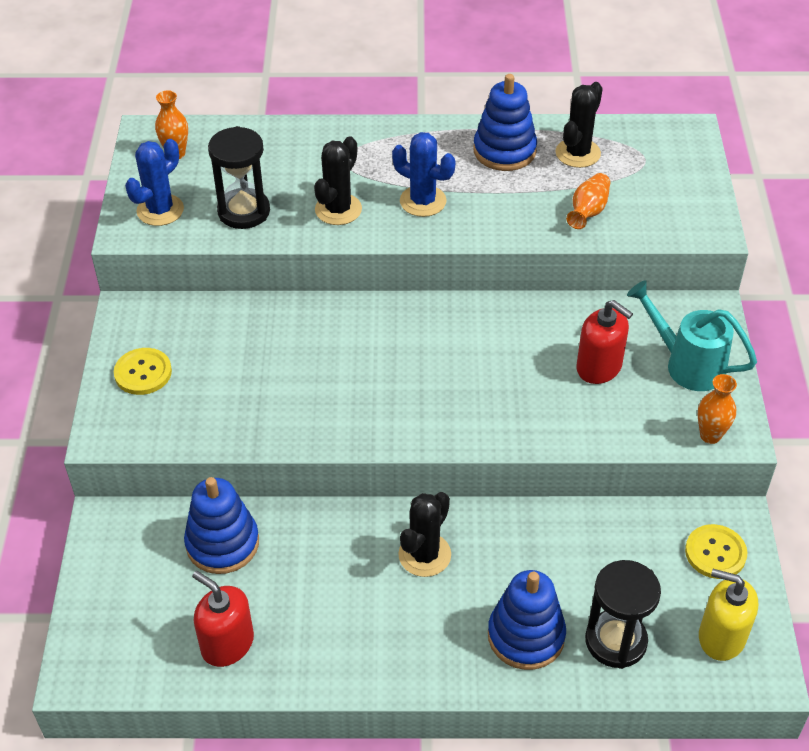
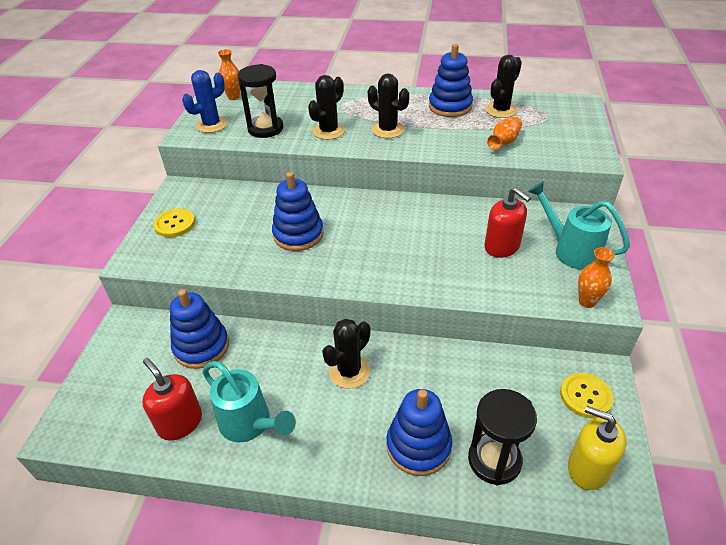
camera: 10 degrees right, 5 degrees down
blue cactus [392,132,455,217] -> black cactus [368,74,409,138]
none -> turquoise watering can [202,361,296,442]
none -> blue stacking toy [272,172,324,251]

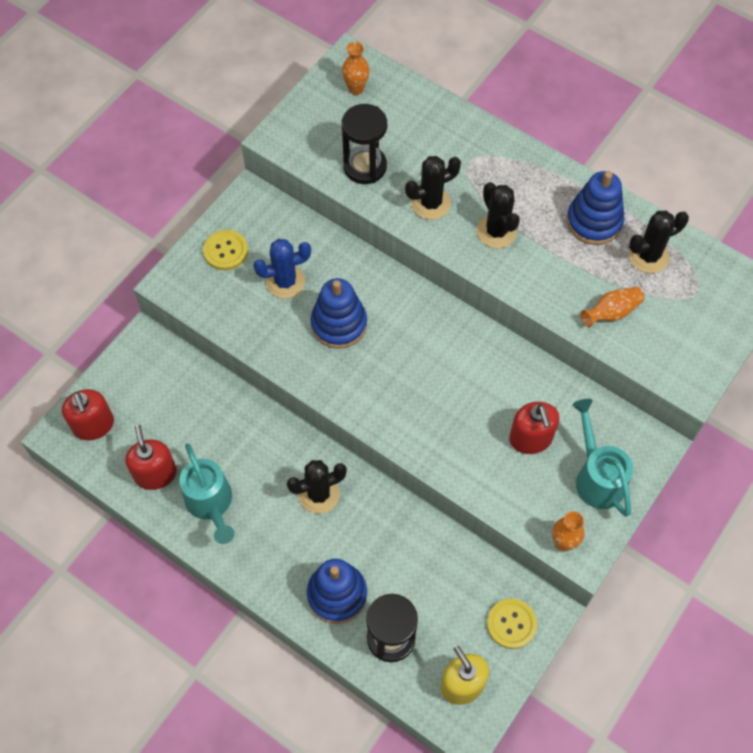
camera: 25 degrees right, 20 degrees up
blue stacking toy [170,289,229,369] -> none
blue cactus [182,70,227,133] -> blue cactus moved to [253,239,311,299]
none -> red soap dispenser [62,389,114,440]

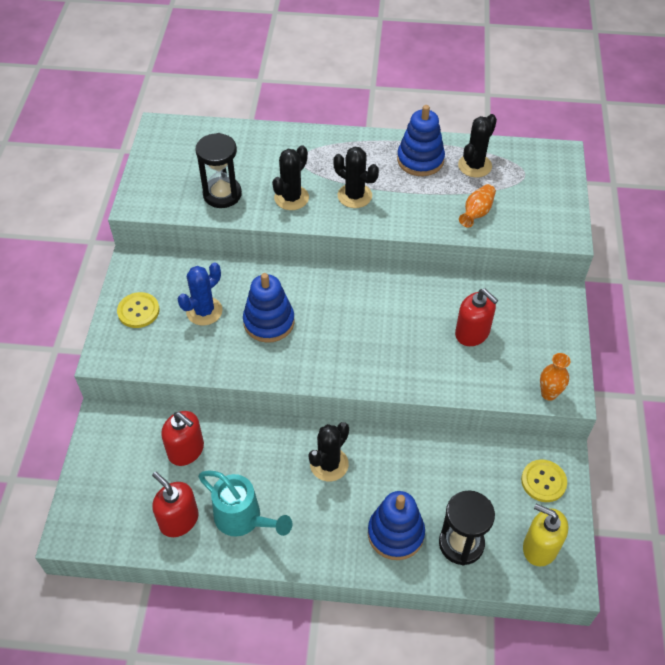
camera: 30 degrees left, 10 degrees down
red soap dispenser [62,389,114,440] -> red soap dispenser moved to [161,411,204,466]
orange vase [342,42,369,95] -> none
turquoise watering can [572,399,633,517] -> none

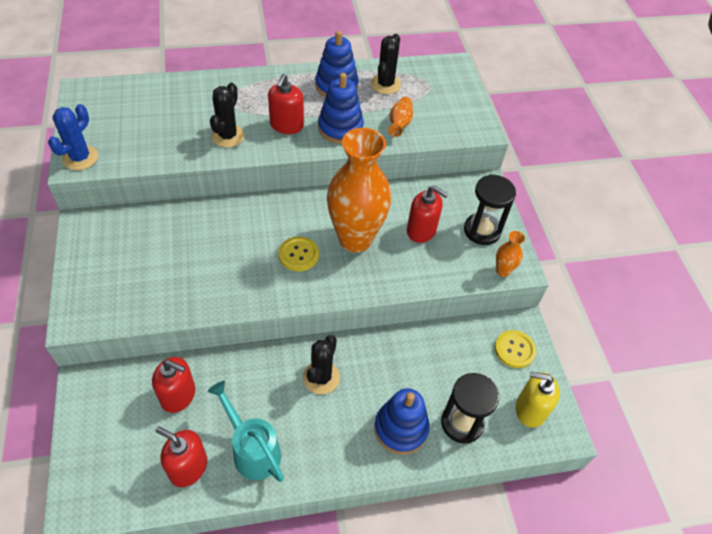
camera: 20 degrees left, 0 degrees up
yellow button [117,292,159,328] -> yellow button moved to [279,236,319,272]
blue cactus [178,262,222,326] -> blue cactus moved to [48,104,98,170]
black hourglass [196,133,242,208] -> black hourglass moved to [464,174,516,245]
turquoise watering can [198,471,292,537] -> turquoise watering can turned 150 degrees counterclockwise [208,381,284,482]
blue stacking toy [243,273,295,343] -> blue stacking toy moved to [318,73,364,144]
black cactus [333,147,379,208] -> red soap dispenser [268,74,304,134]
none -> orange vase [327,128,391,252]

